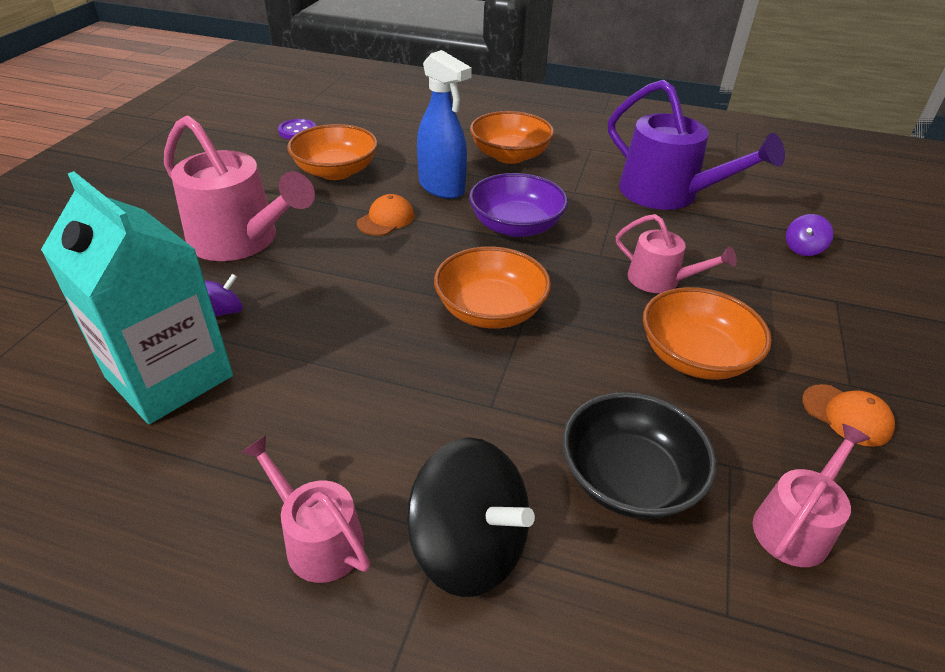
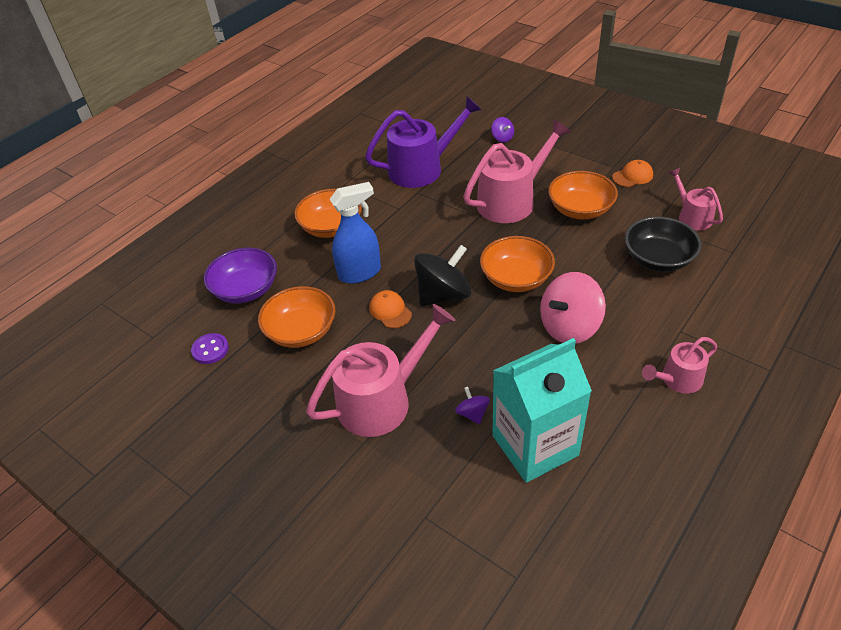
camera: 65 degrees left, 5 degrees up
black spinning top [407,438,535,597] -> black spinning top moved to [414,245,471,306]
purple bowl [469,173,568,237] -> purple bowl moved to [204,248,277,303]
pink watering can [616,214,737,293] -> pink watering can [463,119,571,223], size x1.82
none -> pink spinning top [540,272,606,344]

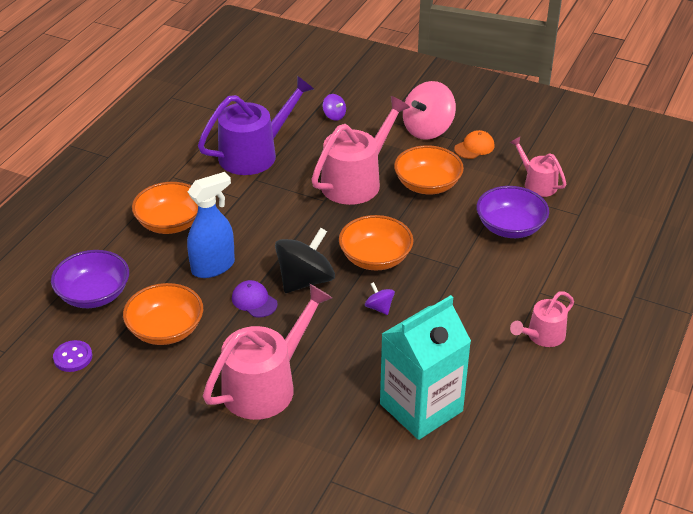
camera: 15 degrees left, 5 degrees down
orange cap [369,290,412,328] -> purple cap [232,280,278,318]
purple spinning top [455,387,490,425] -> purple spinning top moved to [365,282,395,315]
pink spinning top [540,272,606,344] -> pink spinning top moved to [403,81,456,140]
black bowl [625,217,701,272] -> purple bowl [476,186,549,238]

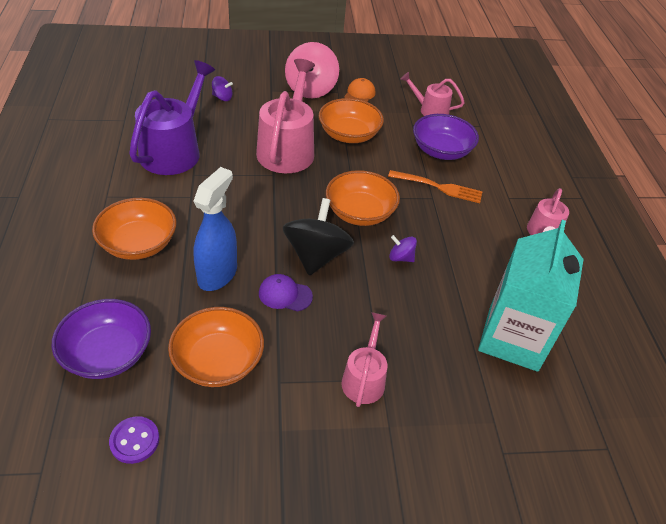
camera: 35 degrees left, 5 degrees up
pink watering can [203,284,332,420] -> pink watering can [341,312,388,407], size x0.55
none -> orange fork [388,170,483,203]

